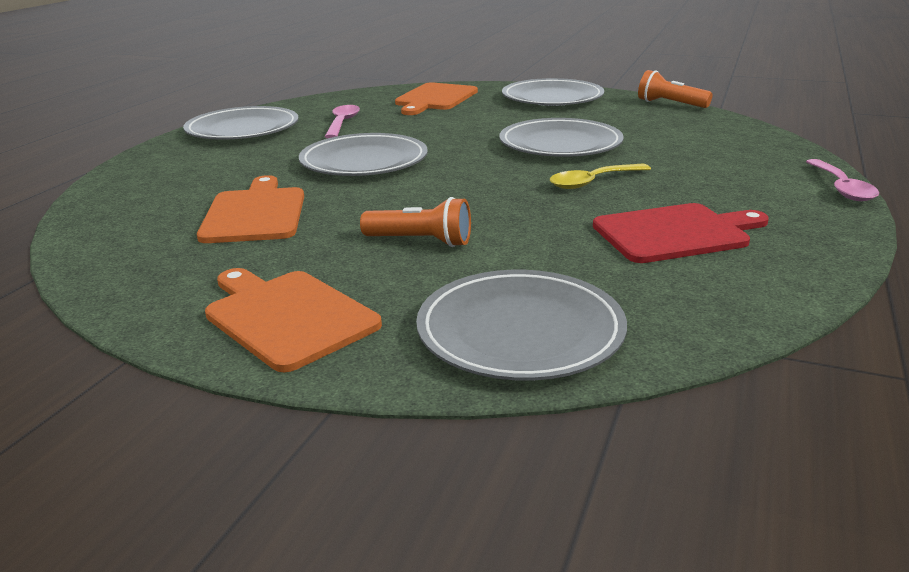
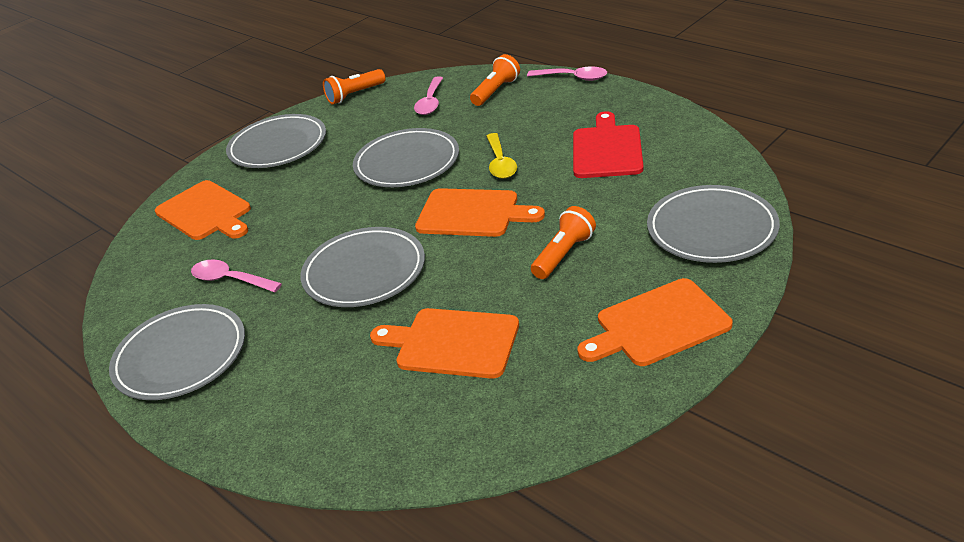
camera: 65 degrees left, 10 degrees up
none -> pink spoon [414,76,443,115]
none -> orange cutting board [415,188,545,237]
none -> orange flashlight [470,54,520,106]

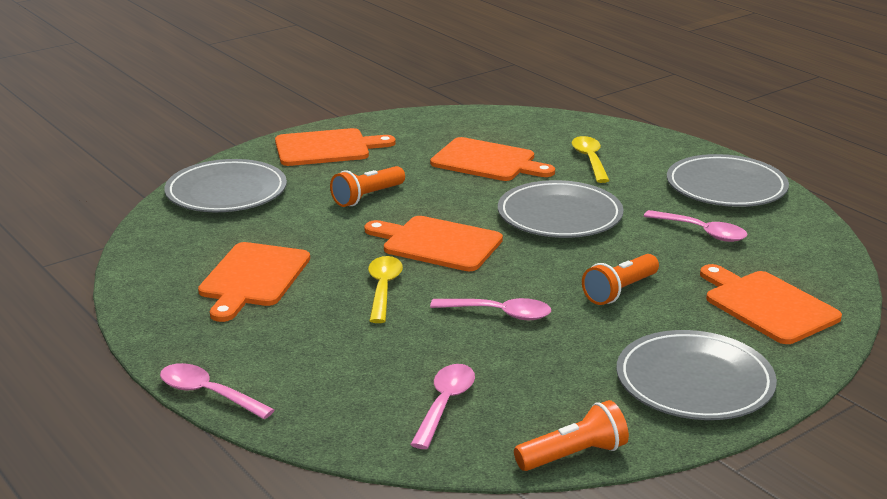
camera: 175 degrees left, 10 degrees down
grey plate [353,128,459,187] -> pink spoon [430,298,551,320]
orange flashlight [470,54,520,106] -> orange flashlight moved to [582,254,659,305]
red cutting board [573,111,644,178] -> orange cutting board [198,242,310,322]
none -> yellow spoon [572,136,610,183]

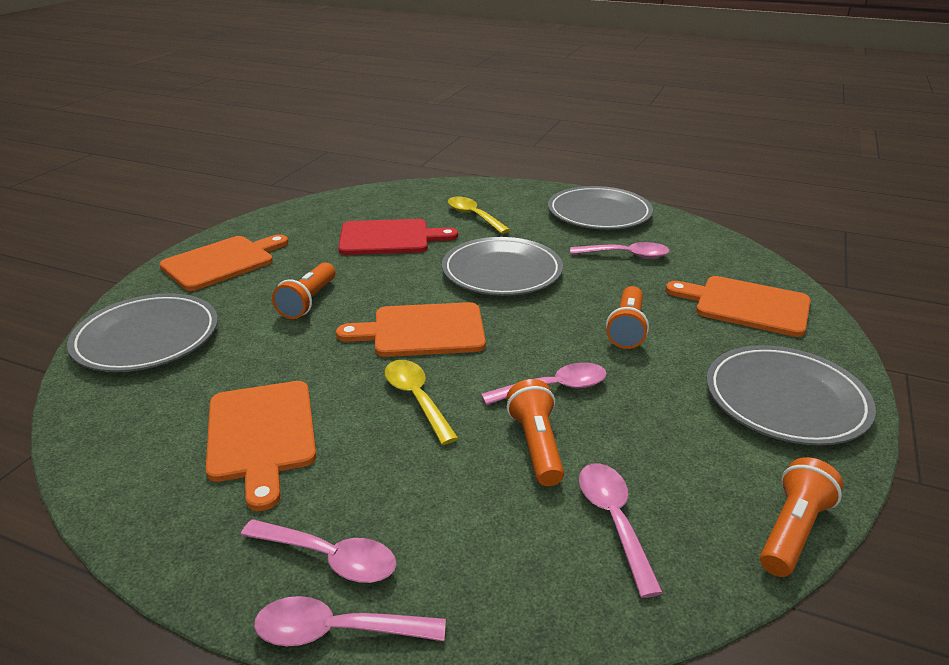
camera: 30 degrees left, 5 degrees up
orange cutting board [430,137,555,181] -> red cutting board [338,219,458,255]
none -> pink spoon [241,519,397,583]
none -> orange flashlight [506,379,564,486]

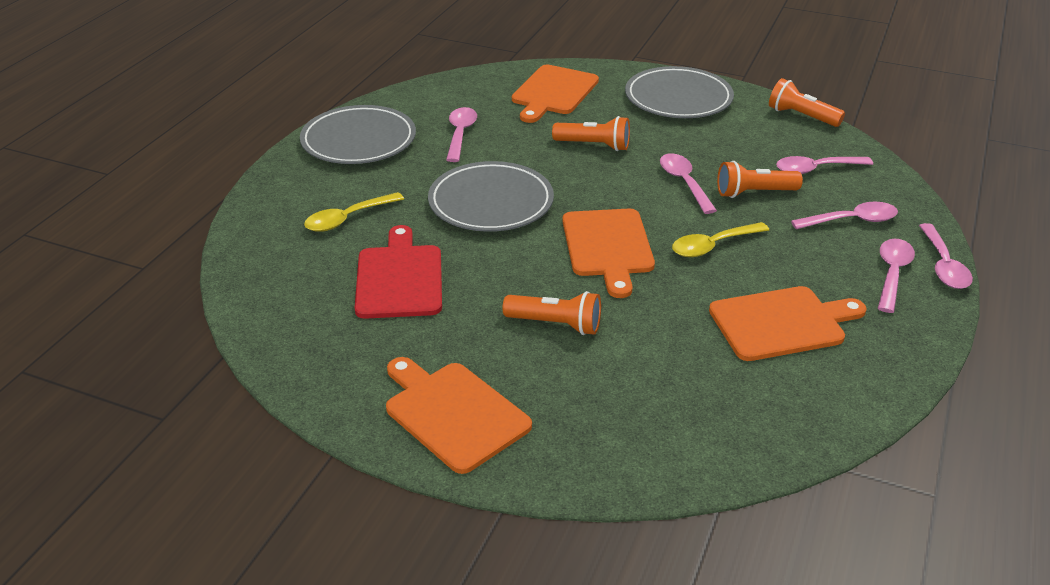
camera: 90 degrees left, 5 degrees up
grey plate [67,293,218,372] -> none
none -> pink spoon [791,202,898,229]

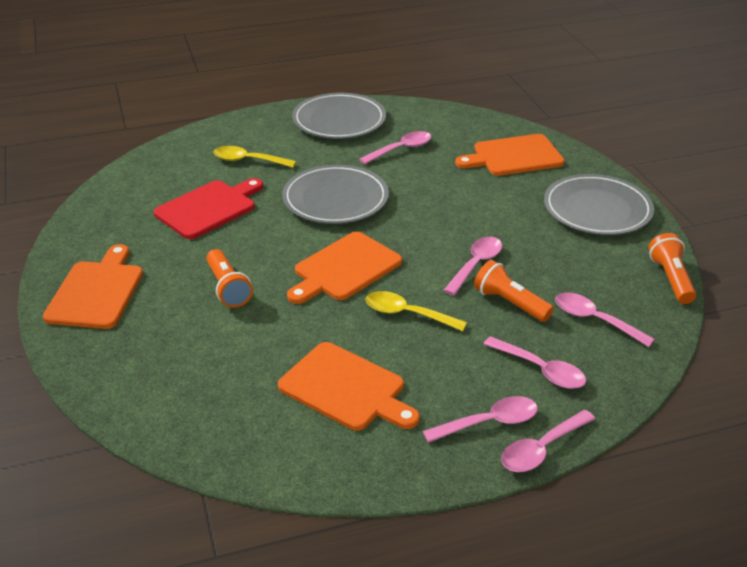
camera: 50 degrees right, 0 degrees up
orange flashlight [552,116,630,151] -> none

